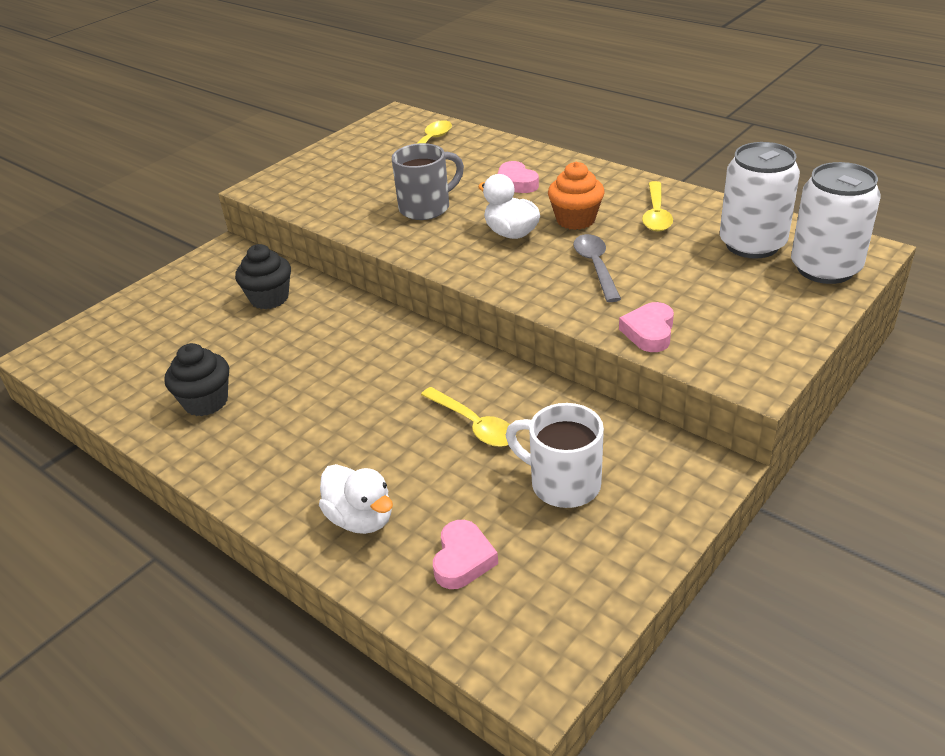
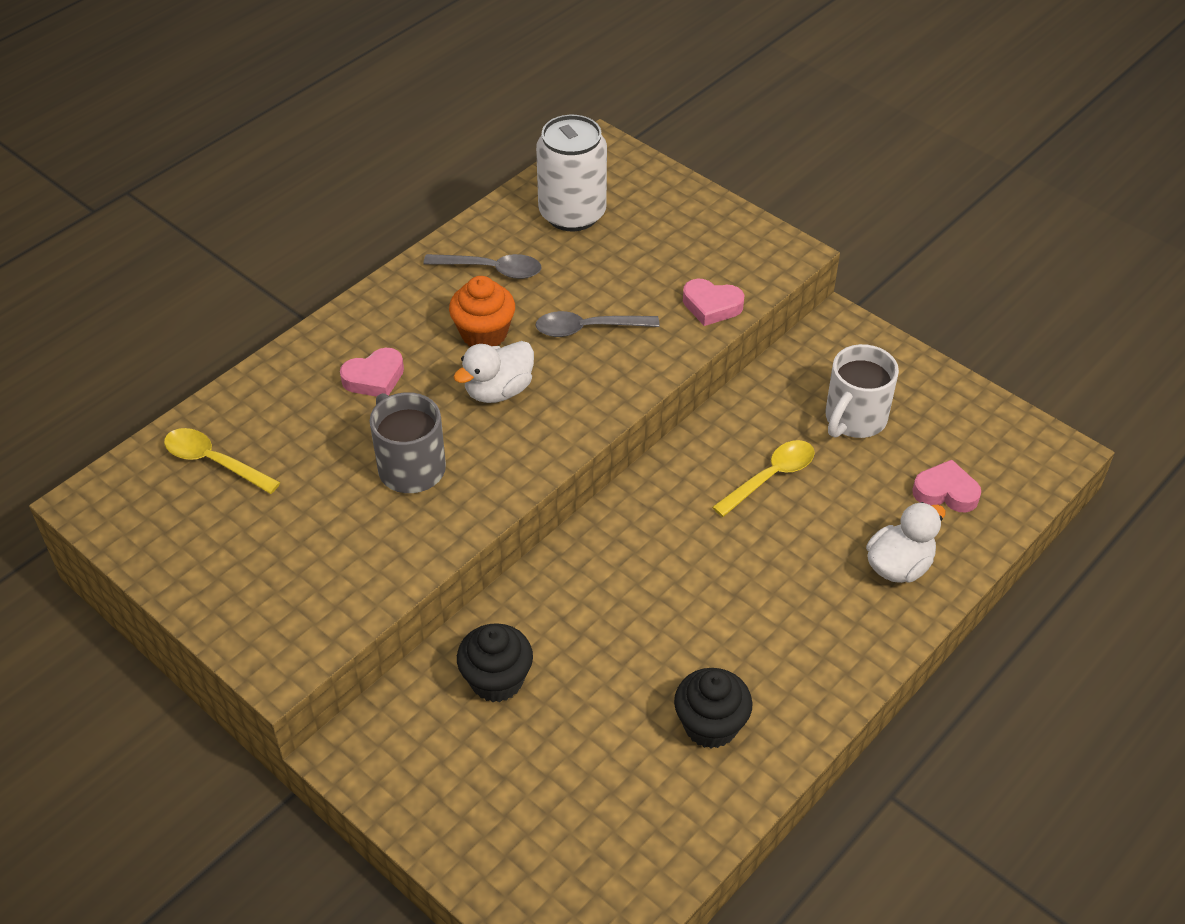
camera: 90 degrees left, 10 degrees up
yellow spoon [642,181,673,232] -> grey spoon [423,254,541,279]
white can [791,162,881,284] -> none

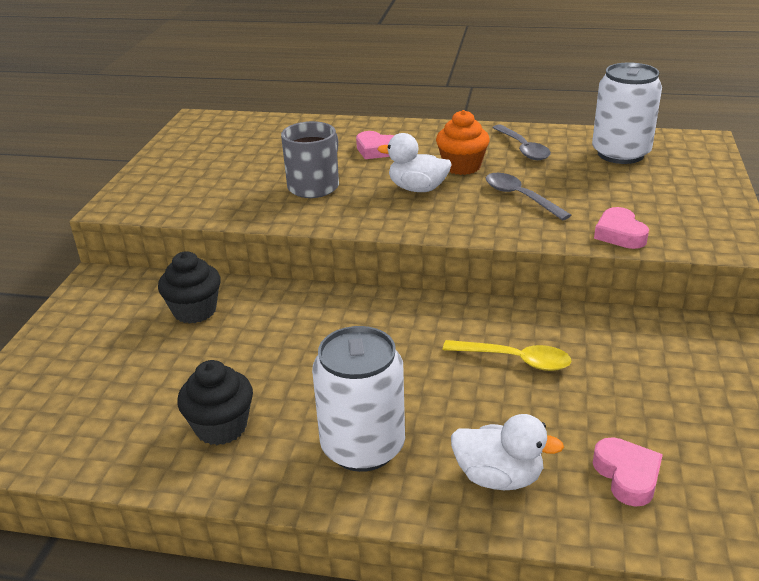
camera: 60 degrees right, 15 degrees down
yellow spoon [164,428,281,494] -> none
white mug [825,344,899,438] -> none
none -> white can [312,326,405,472]

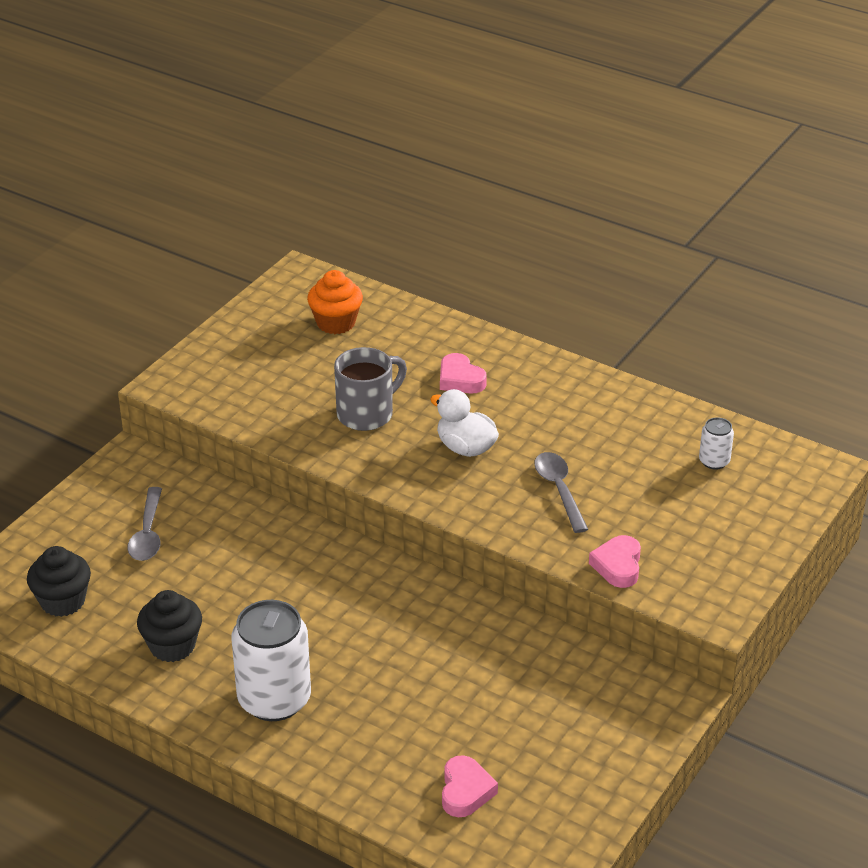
camera: 20 degrees right, 5 degrees up
black cupcake [158,251,221,324] -> black cupcake moved to [27,546,91,617]
orange cupcake [436,110,490,175] -> orange cupcake moved to [307,270,363,334]
yellow spoon [443,340,571,371] -> none
white duck [451,414,564,490] -> none
grey spoon [492,124,551,160] -> grey spoon moved to [128,487,162,561]
white can [592,62,662,164] -> white can [699,417,734,470], size x0.47

